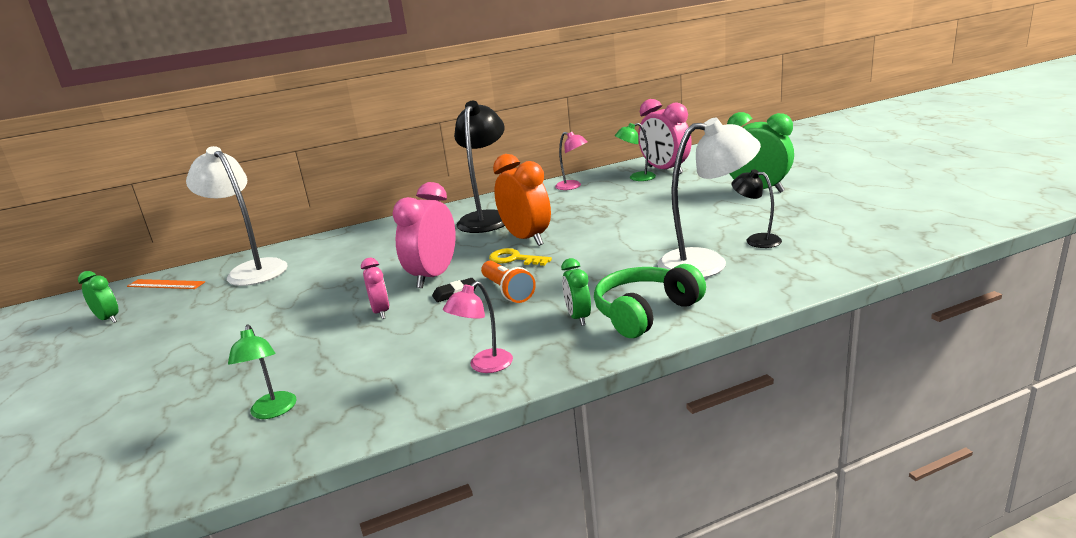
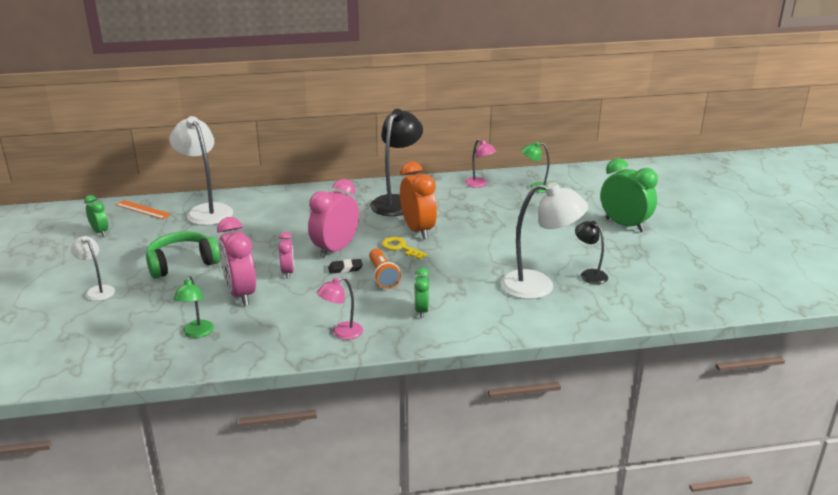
camera: 10 degrees right, 5 degrees up
green headphones [594,264,706,338] -> green headphones moved to [146,231,220,279]
pink clock [638,99,692,174] -> pink clock moved to [217,217,256,306]
none -> white lamp [71,236,115,301]

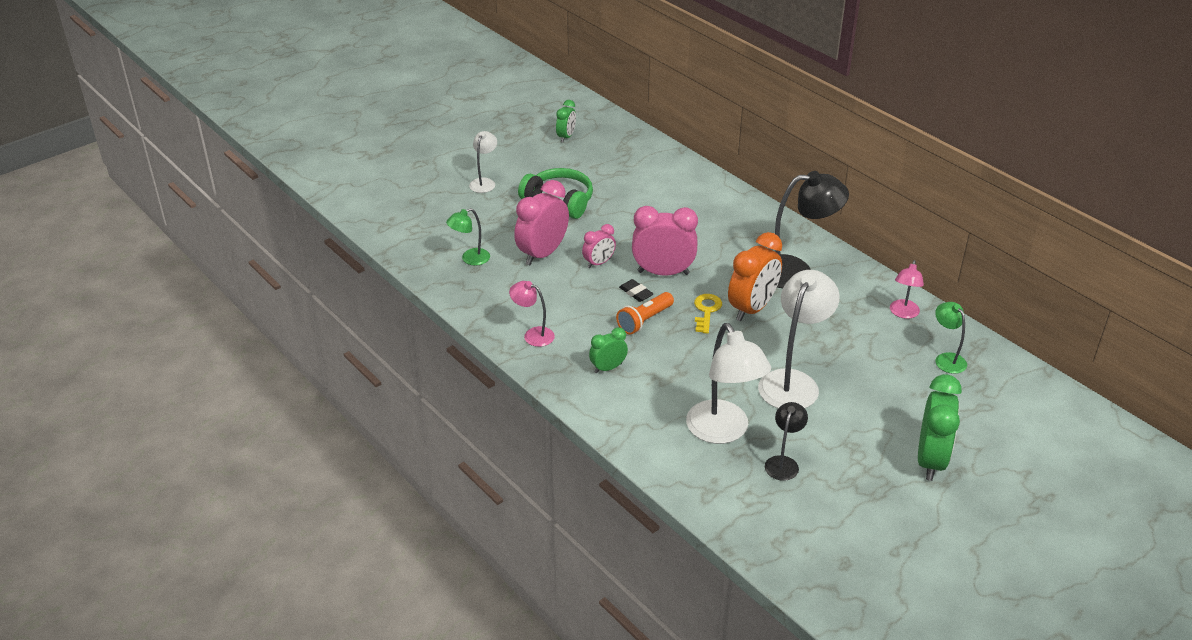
camera: 60 degrees right, 10 degrees up
orange ruler [115,200,171,219] -> none
white lamp [170,116,233,225] -> white lamp moved to [758,270,840,408]

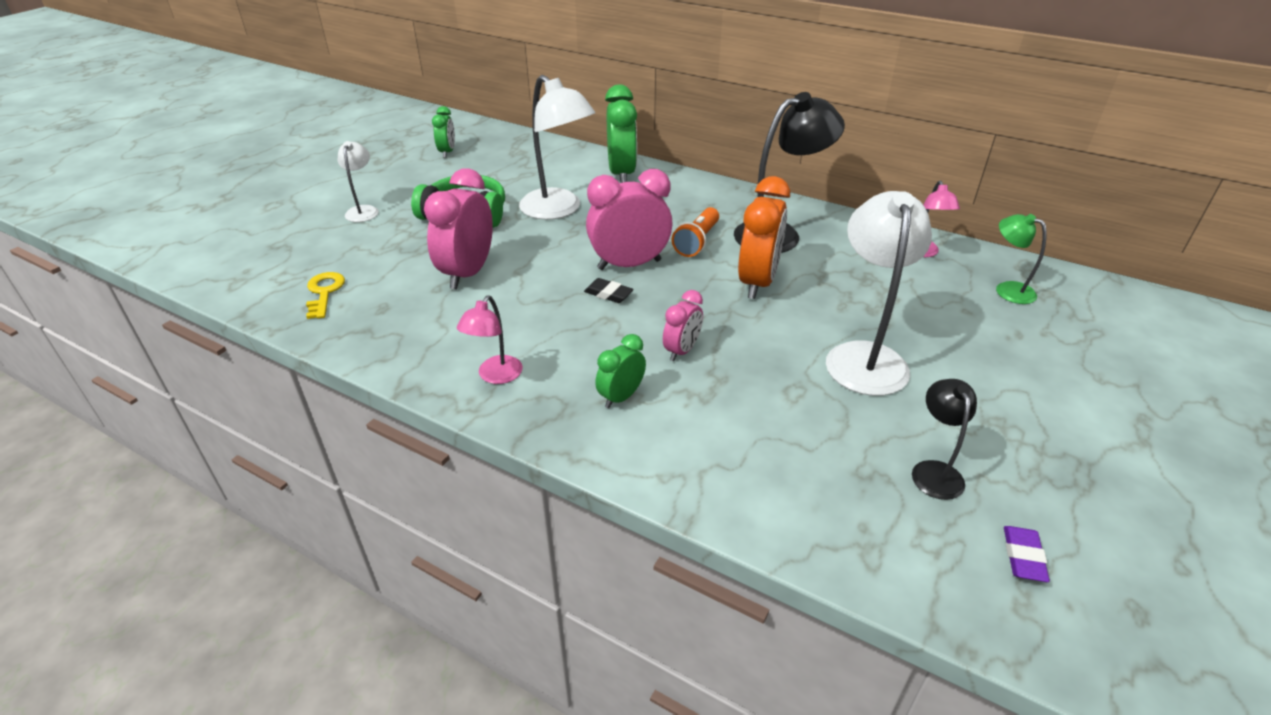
camera: 20 degrees left, 0 degrees up
green lamp [446,208,490,266] -> none
pink lamp [509,281,555,347] -> pink lamp turned 75 degrees counterclockwise [457,295,523,384]
pink clock [582,224,616,268] -> pink clock moved to [663,290,703,361]
orange flashlight [616,292,674,335] -> orange flashlight moved to [672,207,719,257]
white lamp [686,323,771,444] -> white lamp moved to [519,75,595,220]
yellow key [694,294,722,334] -> yellow key moved to [306,272,345,319]
green clock [918,374,962,481] -> green clock moved to [605,85,637,183]
none -> purple eraser [1004,526,1050,582]

